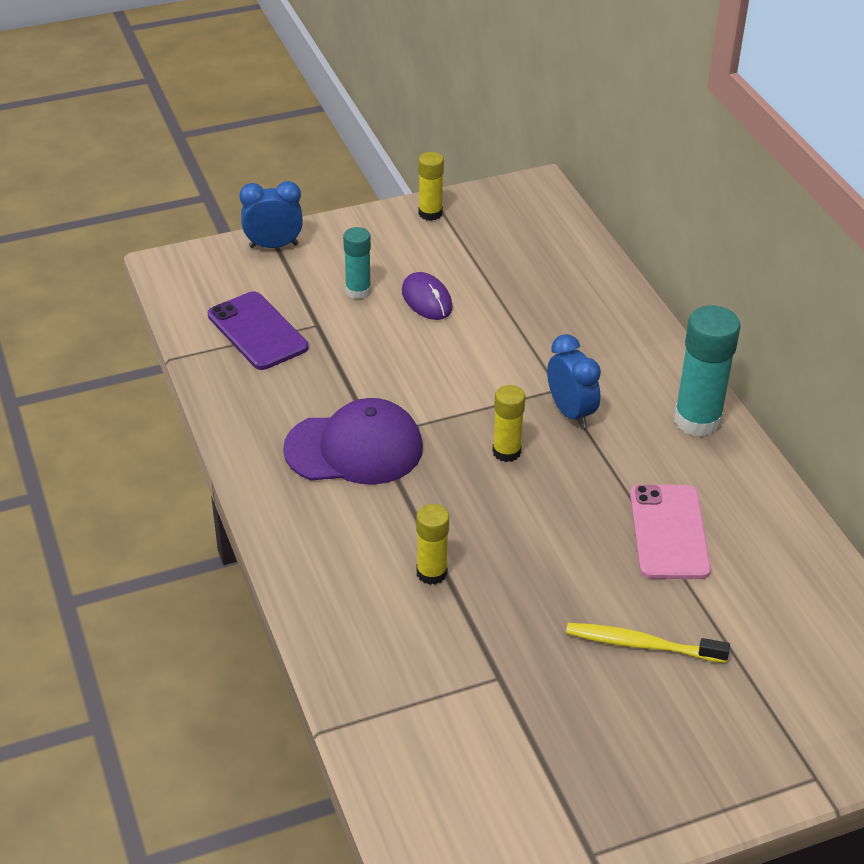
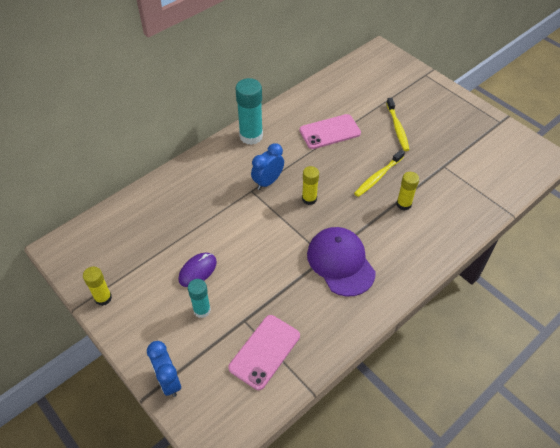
camera: 110 degrees left, 10 degrees up
purple phone [208,291,309,370] -> pink phone [228,315,300,390]
none -> yellow toothbrush [354,150,405,197]

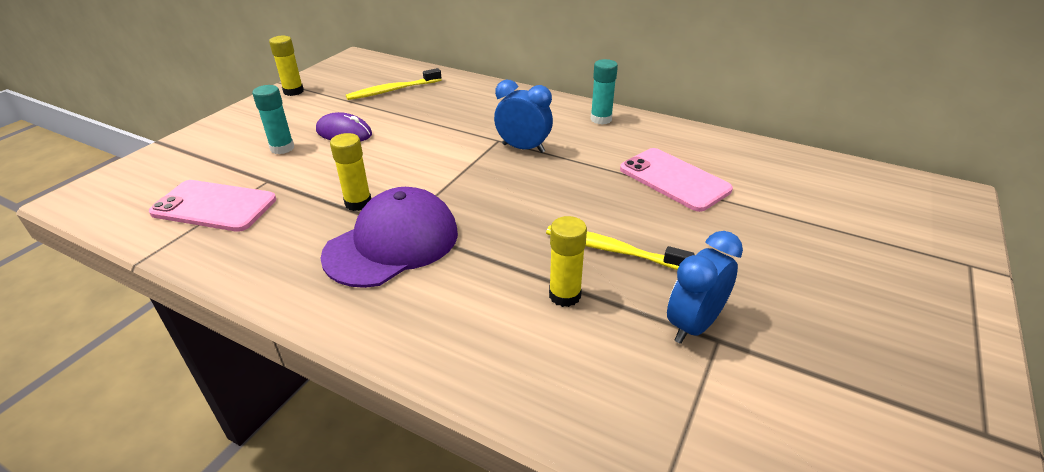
camera: 70 degrees right, 15 degrees down
blue clock [147,341,181,397] -> blue clock moved to [667,231,743,344]
turquoise glue stick [236,78,263,145] -> turquoise glue stick [590,59,618,125], size x0.59
yellow glue stick [302,166,319,205] -> yellow glue stick moved to [330,133,371,211]
yellow toothbrush [386,98,409,151] -> yellow toothbrush moved to [346,68,442,100]

